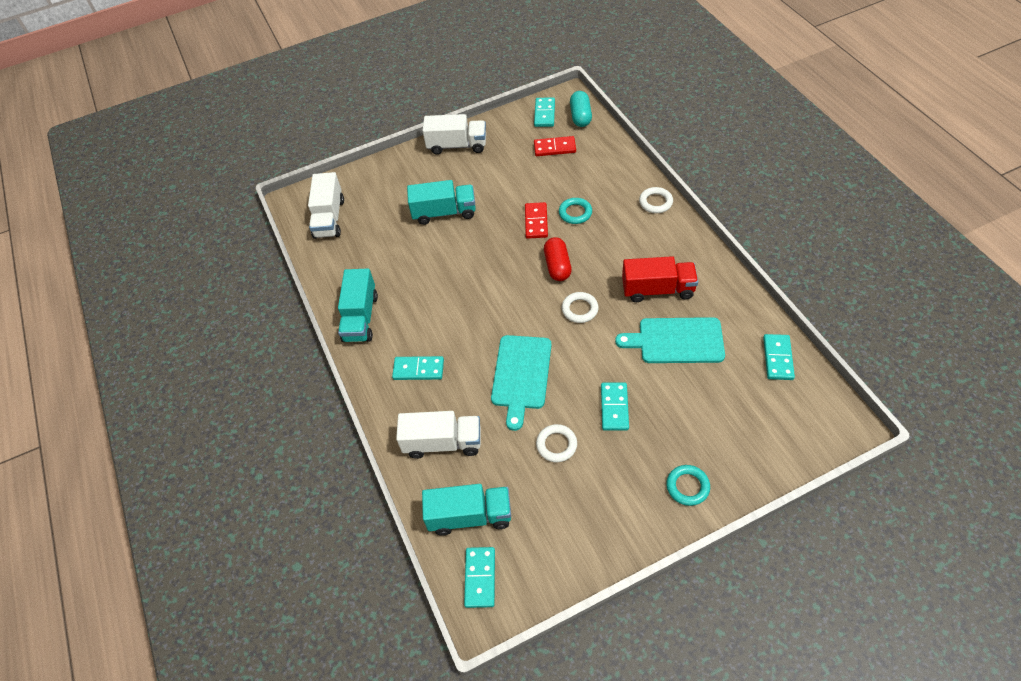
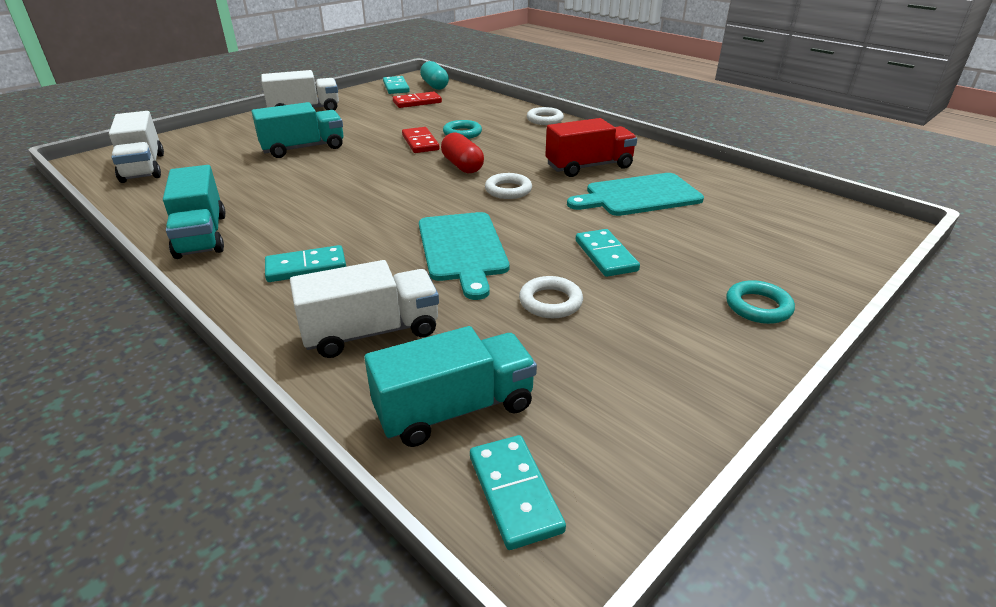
camera: 25 degrees left, 20 degrees down
turquoise domino [763,334,795,380] -> none

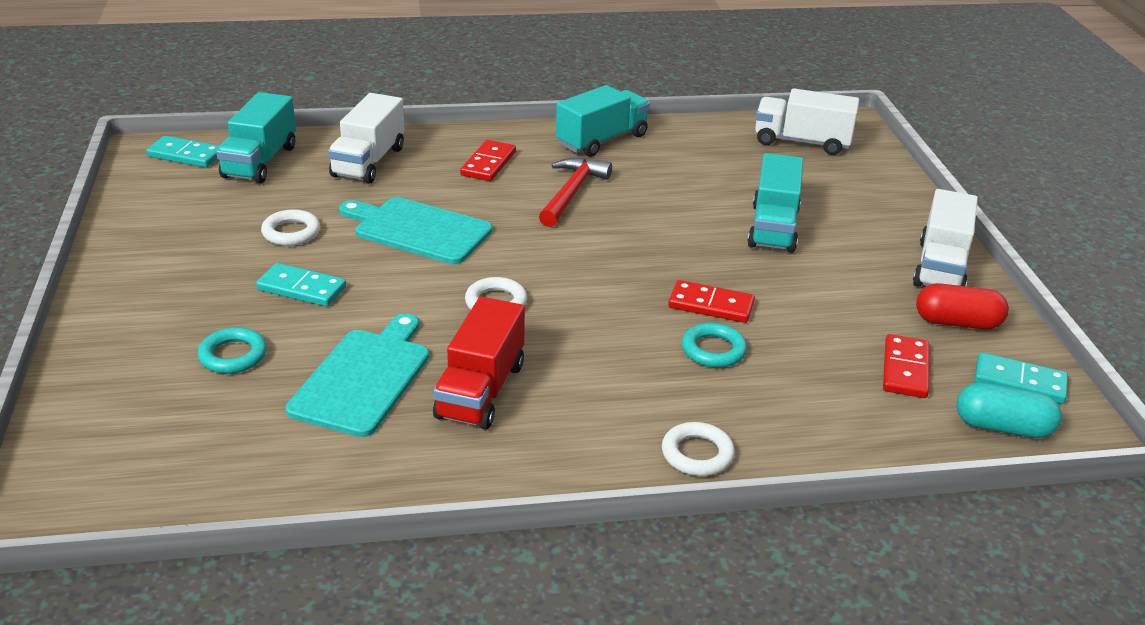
camera: 125 degrees right, 0 degrees up
turquoise truck [163,165,226,259] -> turquoise truck turned 120 degrees clockwise [556,85,650,157]
turquoise domino [265,245,346,282] -> red domino [460,140,516,181]
red capsule [441,133,484,173] -> red capsule moved to [916,283,1009,330]
turquoise ring [726,280,795,324] -> turquoise ring moved to [198,327,267,374]
none -> red hammer [539,158,612,227]

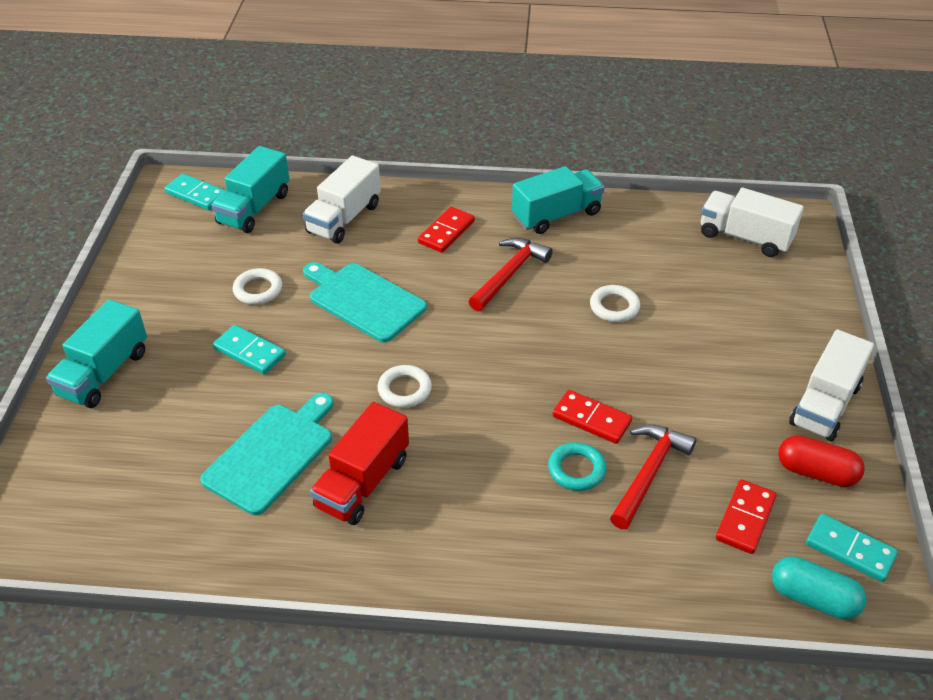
camera: 15 degrees right, 10 degrees up
turquoise ring [198,327,267,374] -> none
white ring [662,422,735,476] -> white ring moved to [590,285,640,322]
turquoise truck [747,153,803,253] -> turquoise truck moved to [46,299,147,408]
none -> red hammer [610,424,696,529]

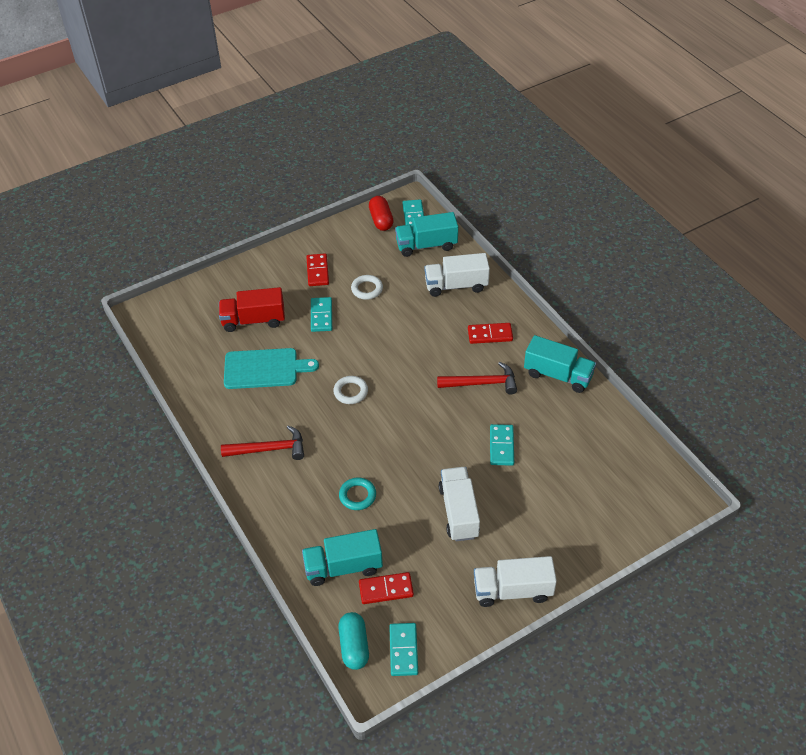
camera: 55 degrees right, 5 degrees up
turquoise truck [46,299,147,408] -> turquoise truck moved to [302,529,383,586]
turquoise cutting board [303,262,427,342] -> none
red truck [310,402,409,525] -> red truck moved to [219,287,285,332]
red domino [552,390,632,444] -> red domino moved to [306,253,329,286]
white ring [590,285,640,322] -> turquoise domino [490,424,514,466]
red hammer [610,424,696,529] -> red hammer moved to [221,425,304,460]
white truck [701,188,804,257] -> white truck moved to [439,467,480,541]
red capsule [778,435,865,487] -> red capsule moved to [369,196,393,231]

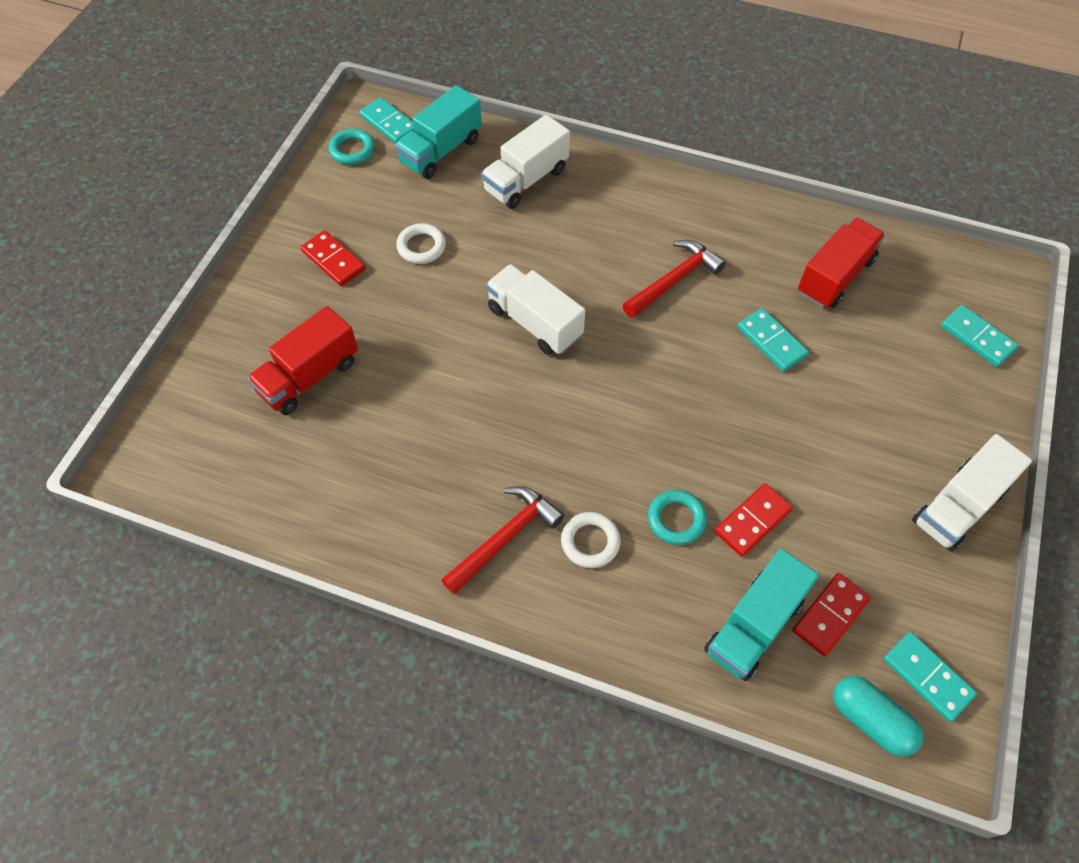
camera: 40 degrees left, 10 degrees up
turquoise cutting board [224,348,319,389] -> none
turquoise domino [311,297,332,332] -> turquoise domino moved to [941,305,1019,367]
white ring [333,376,368,404] -> white ring moved to [561,512,621,568]
red capsule [369,196,393,231] -> turquoise ring [329,129,375,165]
white truck [439,467,480,541] -> white truck moved to [486,264,585,355]
red domino [468,323,513,344] -> red domino moved to [715,483,793,557]
turquoise truck [524,335,596,393] -> none
none -> red truck [798,218,885,308]

